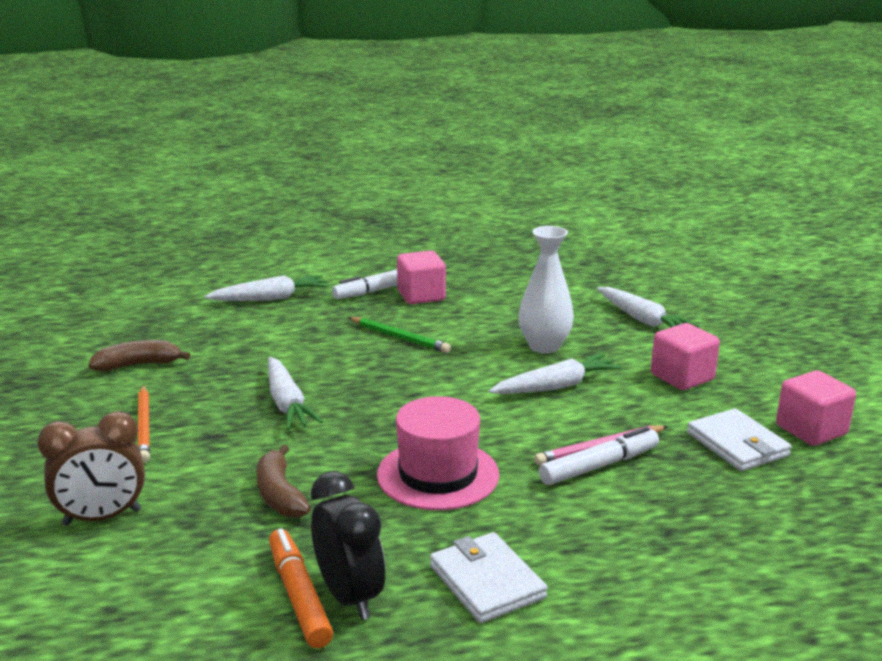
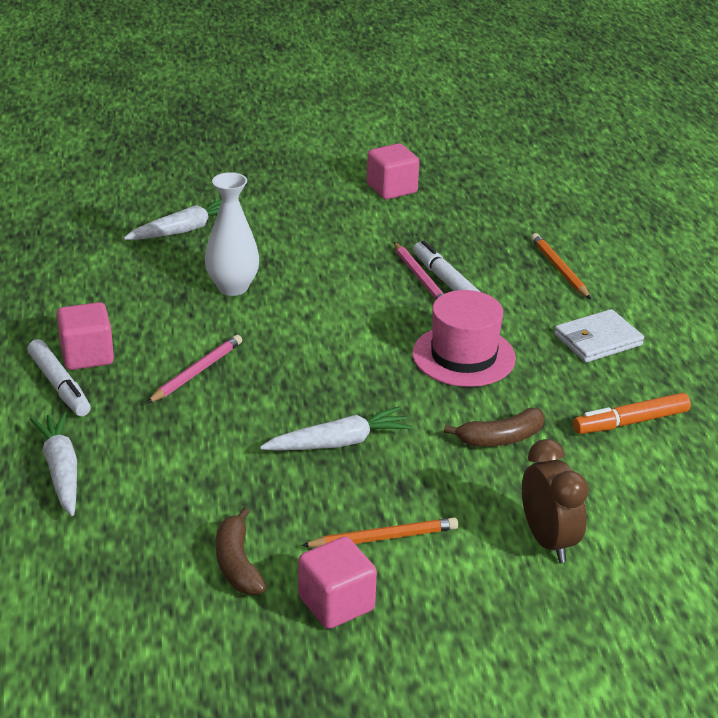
camera: 90 degrees left, 10 degrees up
black clock [311,471,385,620] -> none
green pencil [348,317,451,353] -> pink pencil [146,335,242,404]
white carrot [489,353,623,394] -> none
pink cube [651,323,720,390] -> pink cube moved to [298,537,377,629]
white wallet [687,408,792,471] -> none
none -> orange pencil [531,233,591,299]

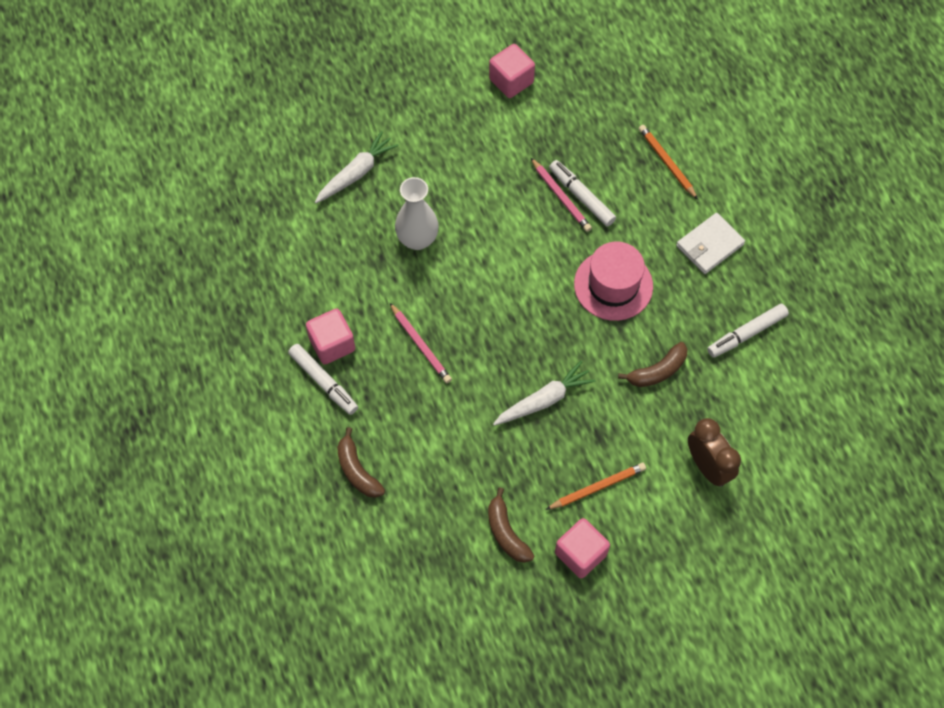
camera: 10 degrees left, 30 degrees up
white carrot [30,412,77,516] -> brown banana [337,427,385,498]
pink pencil [146,335,242,404] -> pink pencil turned 120 degrees clockwise [390,303,452,383]
orange marker [573,393,691,434] -> white marker [707,304,789,358]

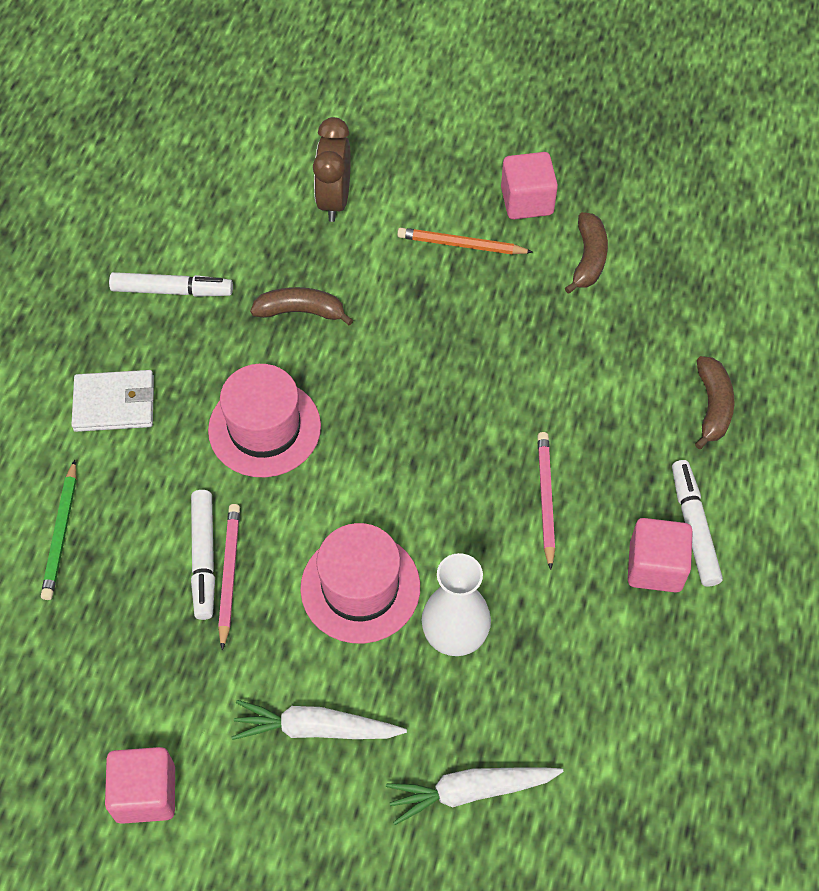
camera: 145 degrees left, 5 degrees down
white carrot [493,361,595,426] -> white carrot moved to [231,700,407,740]
orange pencil [639,125,698,200] -> green pencil [41,460,76,600]
none -> pink hat [300,523,420,643]

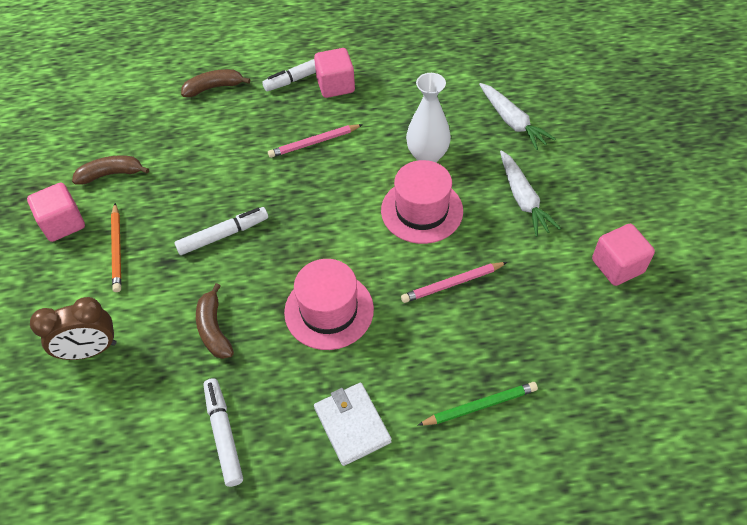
camera: 110 degrees left, 5 degrees down
white marker [191,490,215,620] -> white marker moved to [174,207,268,255]

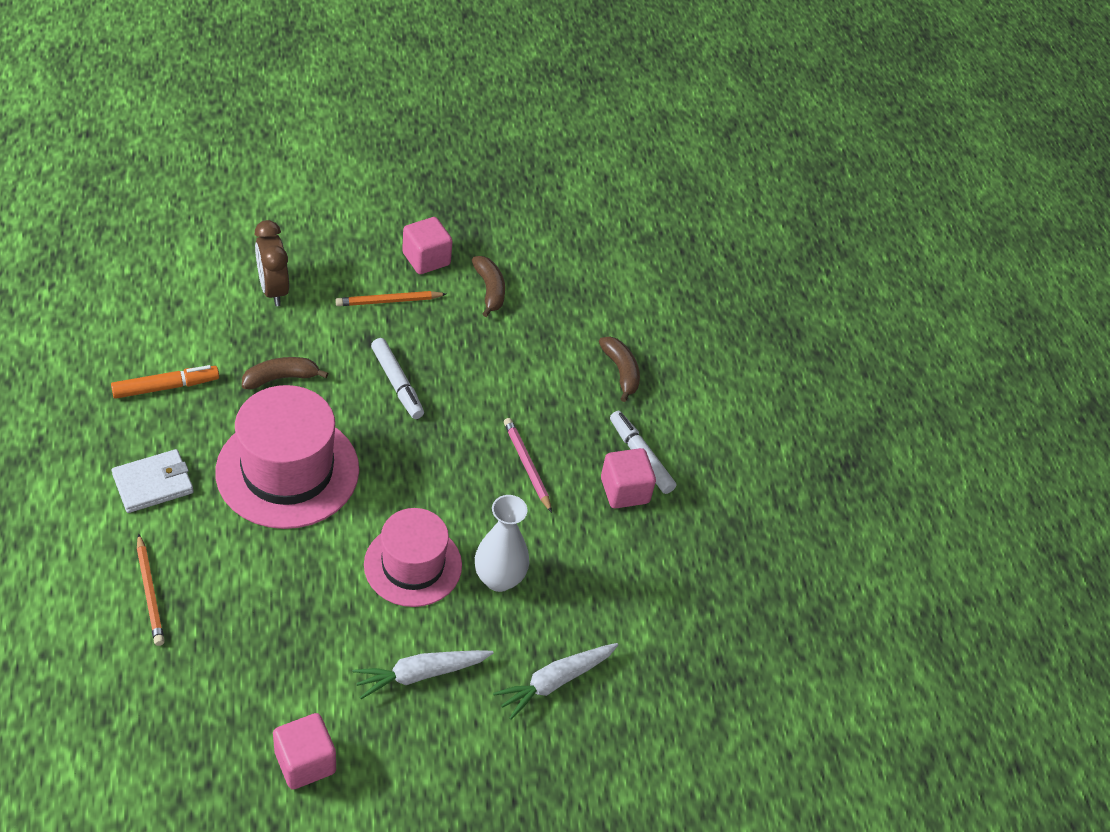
camera: 80 degrees right, 5 degrees down
white marker [203,378,243,487] -> orange marker [111,365,219,399]
pink hat [284,259,374,350] -> pink hat [215,385,359,529], size x1.50
pink pencil [401,262,507,303] -> none
green pencil [417,382,538,426] -> orange pencil [137,533,165,646]

